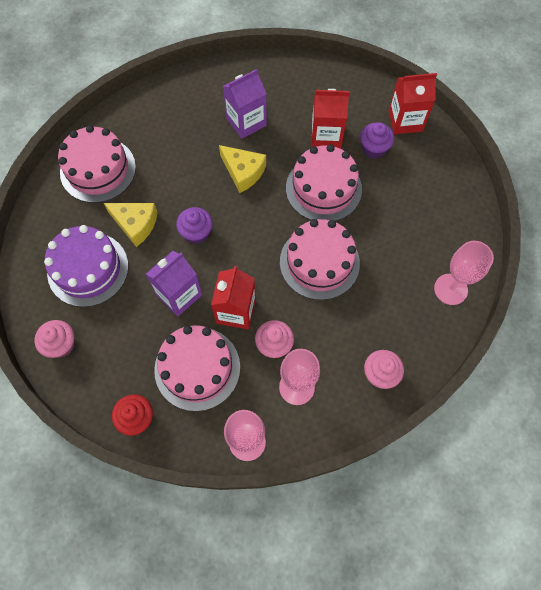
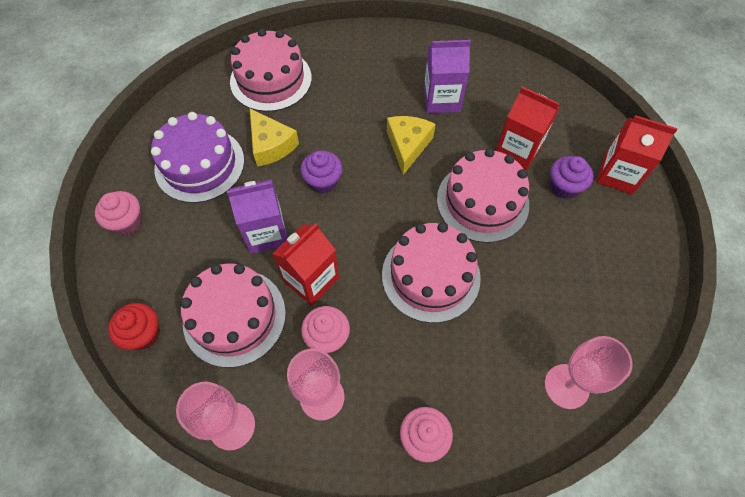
camera: 30 degrees right, 5 degrees down
yellow cheese [219,145,266,193] -> yellow cheese turned 150 degrees counterclockwise [387,116,436,175]

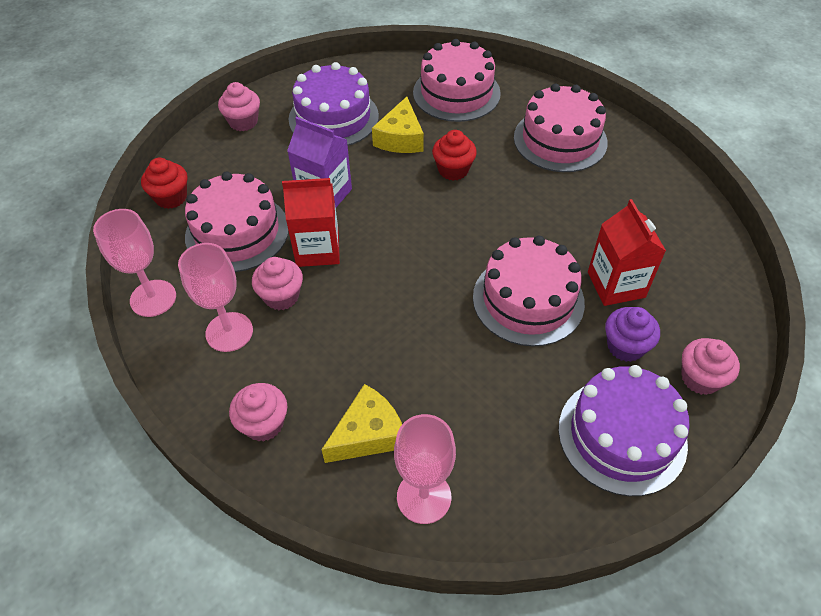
camera: 45 degrees right, 10 degrees down
purple cupcake [300,151,342,194] -> none
pink cake [382,223,481,323] -> pink cake moved to [514,84,608,172]
yellow cheese [387,116,436,175] -> yellow cheese moved to [321,384,402,463]
purple carton [424,40,471,113] -> none
red carton [597,115,678,195] -> pink cupcake [681,338,740,395]
none -> red cupcake [432,130,477,181]
none -> purple cake [558,365,690,496]

